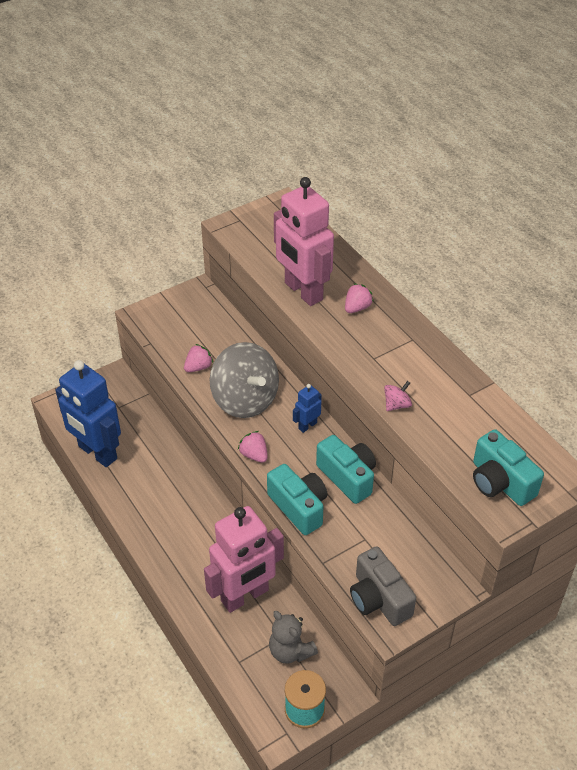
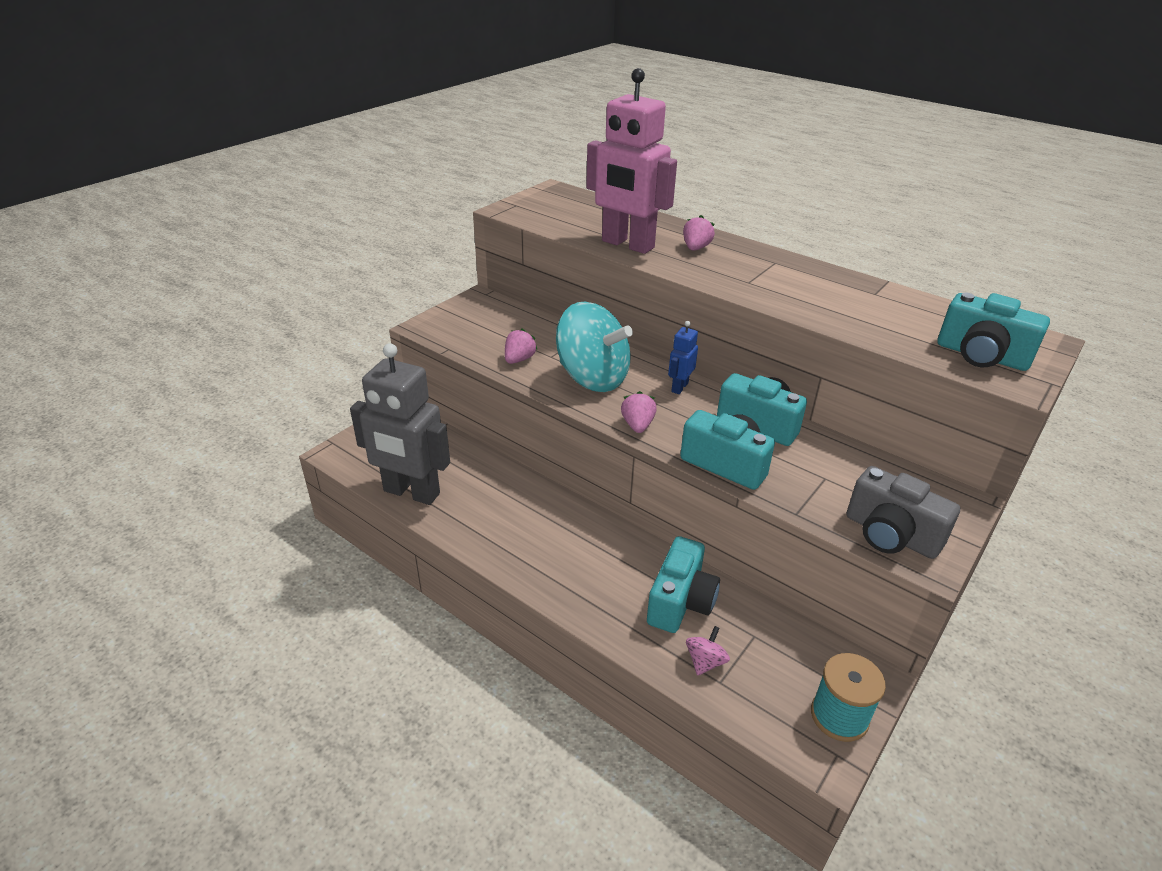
camera: 20 degrees left, 10 degrees down
blue robot [55,360,121,467] -> grey robot [350,343,450,505]
pink robot [204,506,284,613] -> turquoise camera [647,536,720,633]
grey spinning top [210,342,279,418] -> turquoise spinning top [556,302,633,392]
pink strawberry [238,431,268,463] -> pink strawberry turned 60 degrees clockwise [621,391,657,433]
grey teddy bear [269,611,318,664] -> none
pink spinning top [384,381,412,411] -> pink spinning top moved to [686,626,730,676]

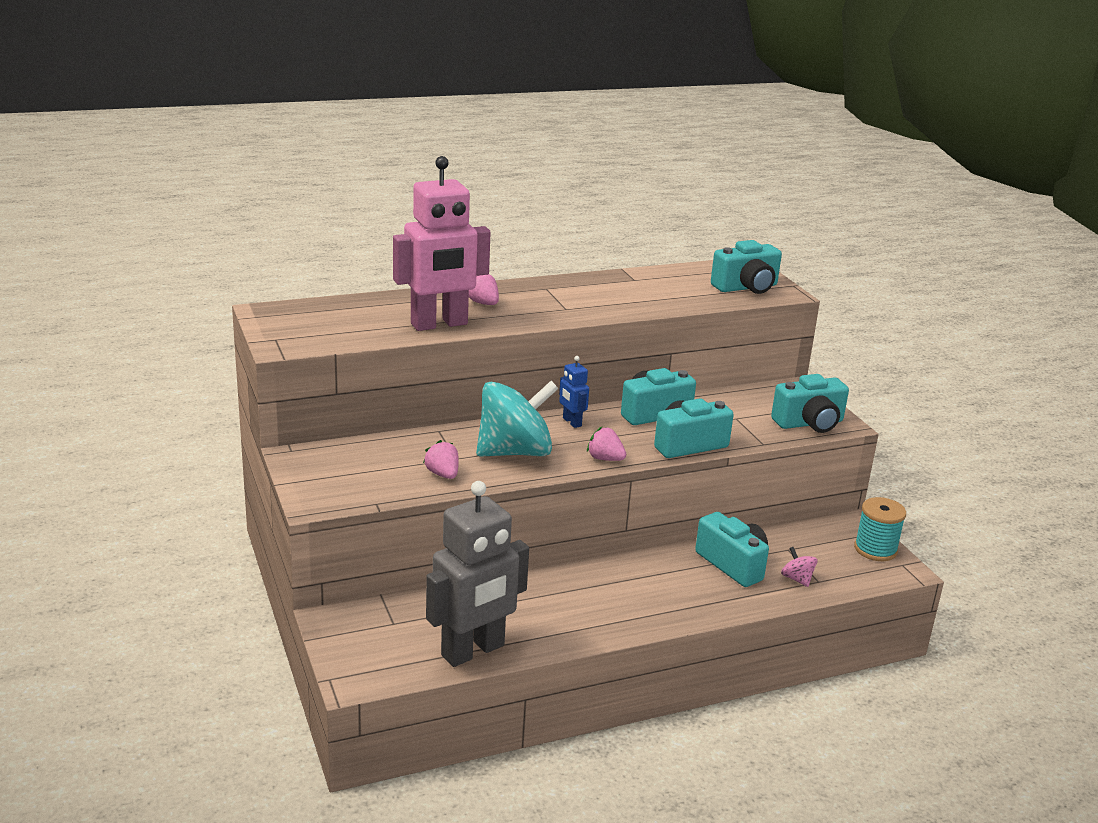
camera: 60 degrees left, 10 degrees down
grey camera [847,466,960,559] -> turquoise camera [771,374,849,433]

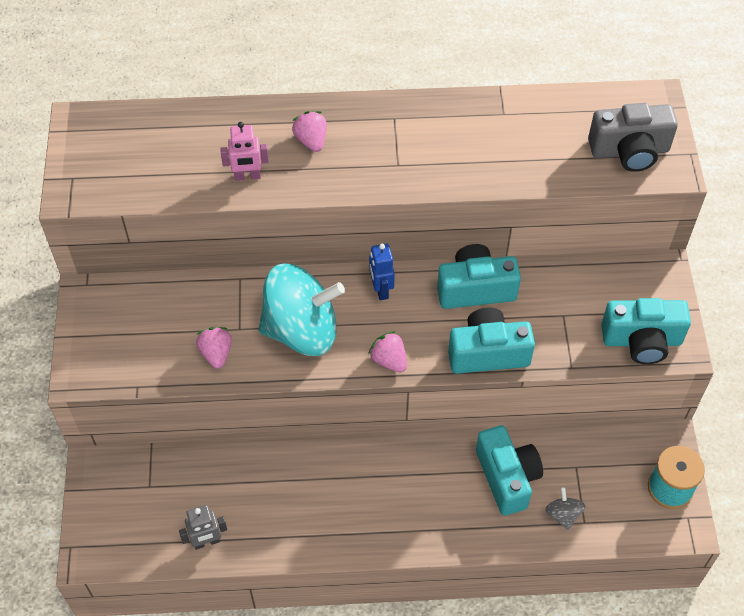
camera: 20 degrees right, 30 degrees up
pink robot [393,156,491,331] -> pink robot [220,122,269,181], size x0.44
grey robot [426,481,529,667] -> grey robot [179,505,227,550], size x0.44
turquoise camera [711,240,782,294] -> grey camera [588,103,678,172]
pink spinning top [781,547,818,587] -> grey spinning top [545,487,586,530]

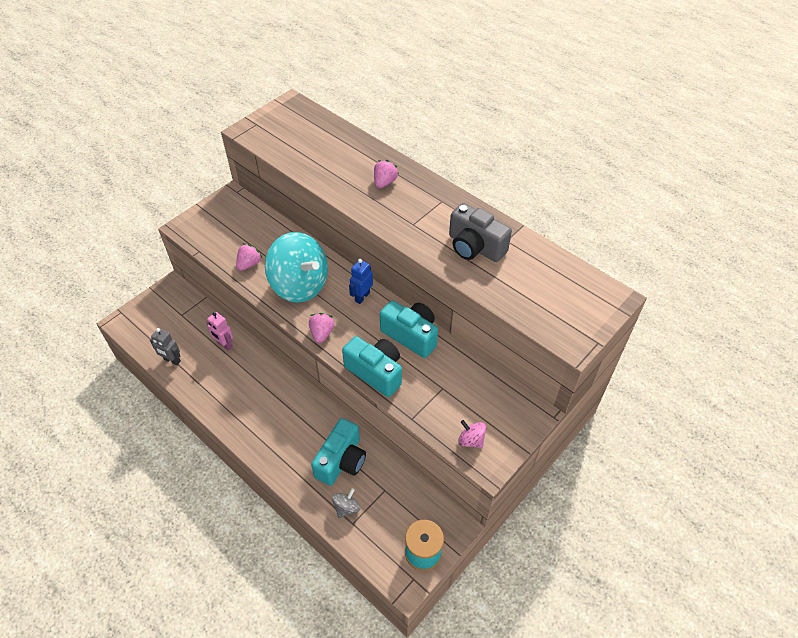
camera: 45 degrees right, 5 degrees down
pink robot [220,122,269,181] -> pink robot moved to [207,312,233,351]
grey camera [588,103,678,172] -> grey camera moved to [449,203,512,262]
turquoise camera [601,298,691,364] -> pink spinning top [458,420,486,448]

